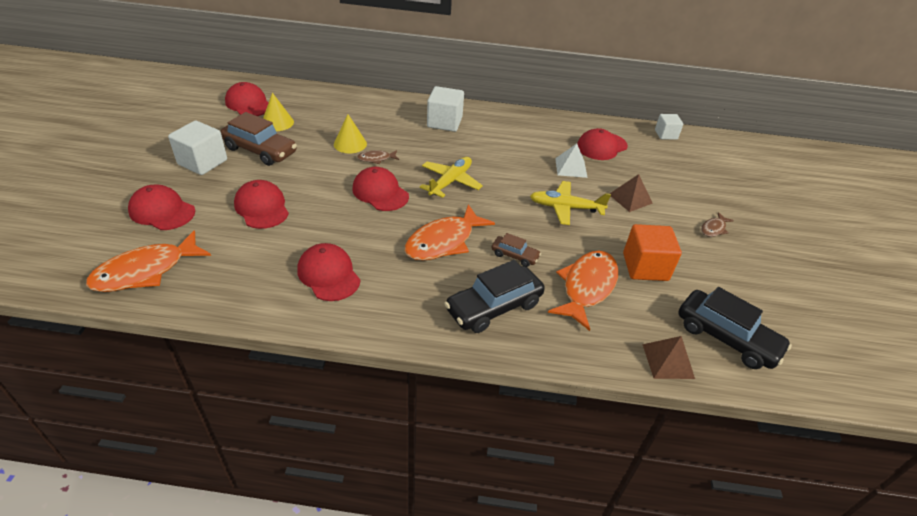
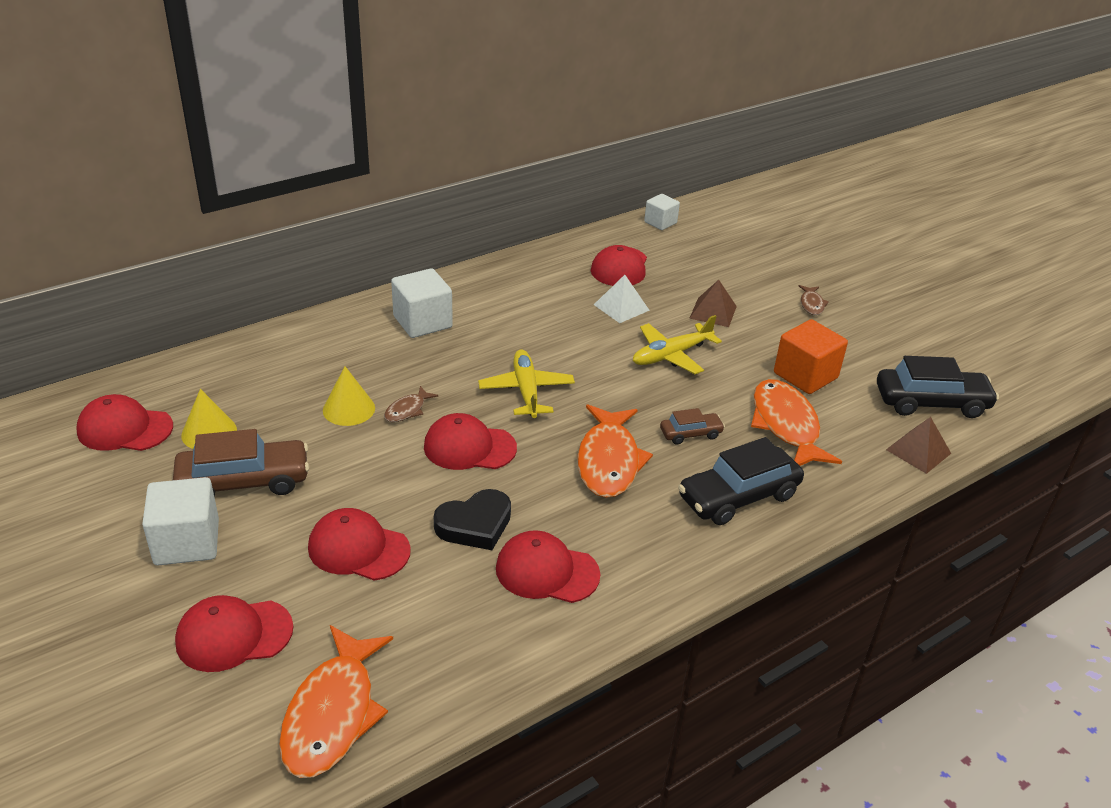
camera: 40 degrees left, 5 degrees down
black car [444,260,545,333] -> black car turned 45 degrees clockwise [678,437,804,525]
none -> black heart [434,489,511,550]

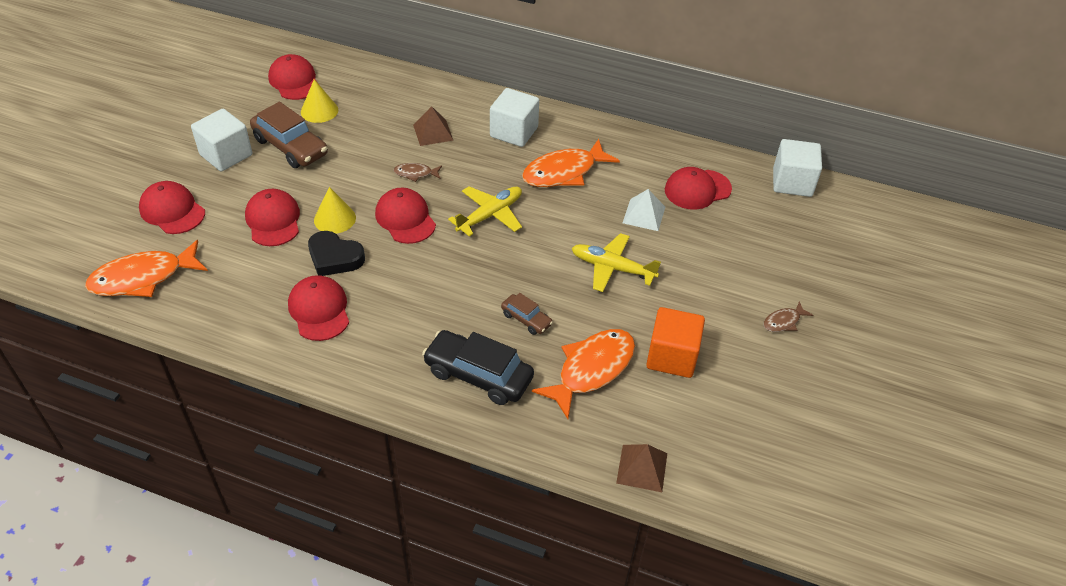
camera: 55 degrees right, 10 degrees up
yellow cone [323,366,375,426] -> yellow cone moved to [314,187,356,234]
orange fish [577,404,653,498] -> orange fish moved to [522,139,620,187]
white cube [644,194,680,230] -> white cube [773,139,822,197], size x1.61
brown pyramid [689,280,737,327] -> brown pyramid moved to [413,106,453,146]
black car [877,356,999,418] -> none

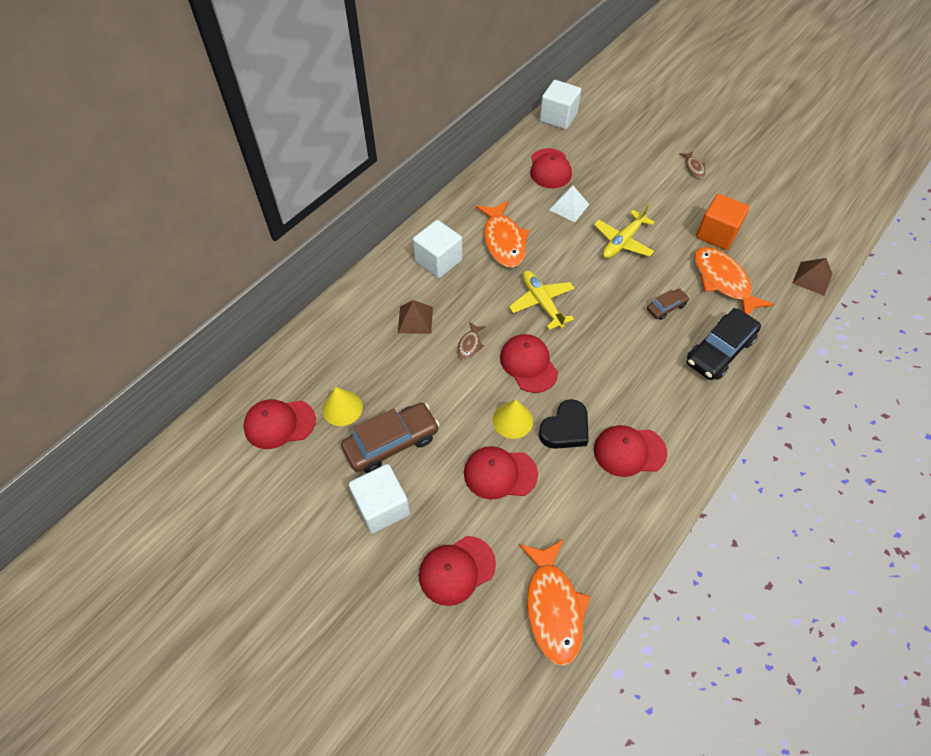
camera: 70 degrees left, 10 degrees up
red cap [375,188,436,244] -> red cap turned 75 degrees clockwise [500,334,558,393]

